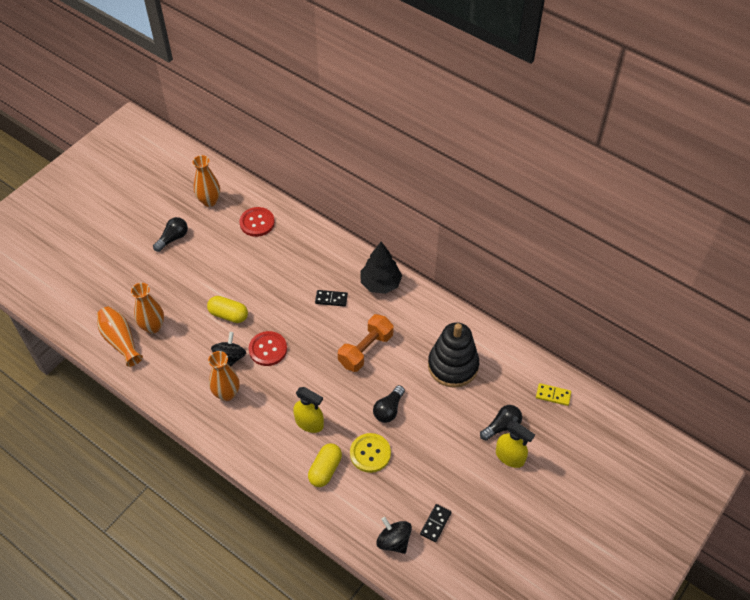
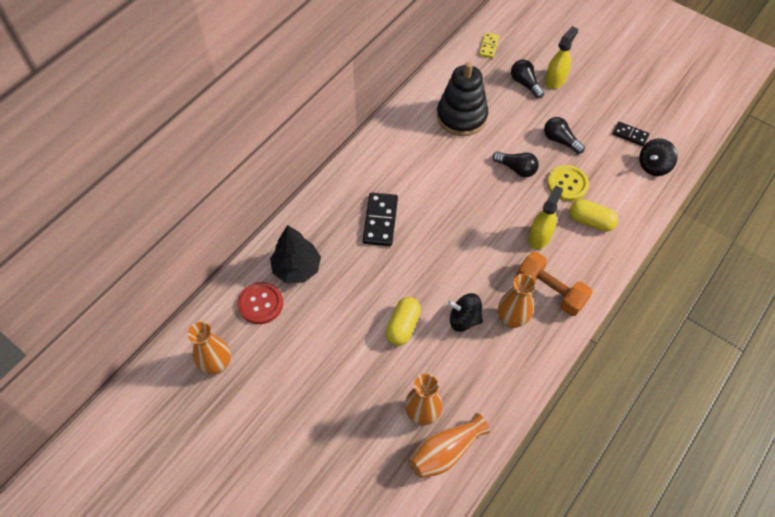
camera: 90 degrees left, 5 degrees up
black light bulb [153,217,188,252] -> black light bulb moved to [544,117,585,154]
red button [249,331,287,366] -> none
black domino [315,290,348,307] -> black domino [363,192,398,246], size x1.65
orange dumbbell [338,314,394,372] -> orange dumbbell moved to [516,252,593,316]
black tree [360,242,402,294] -> black tree moved to [270,225,321,283]

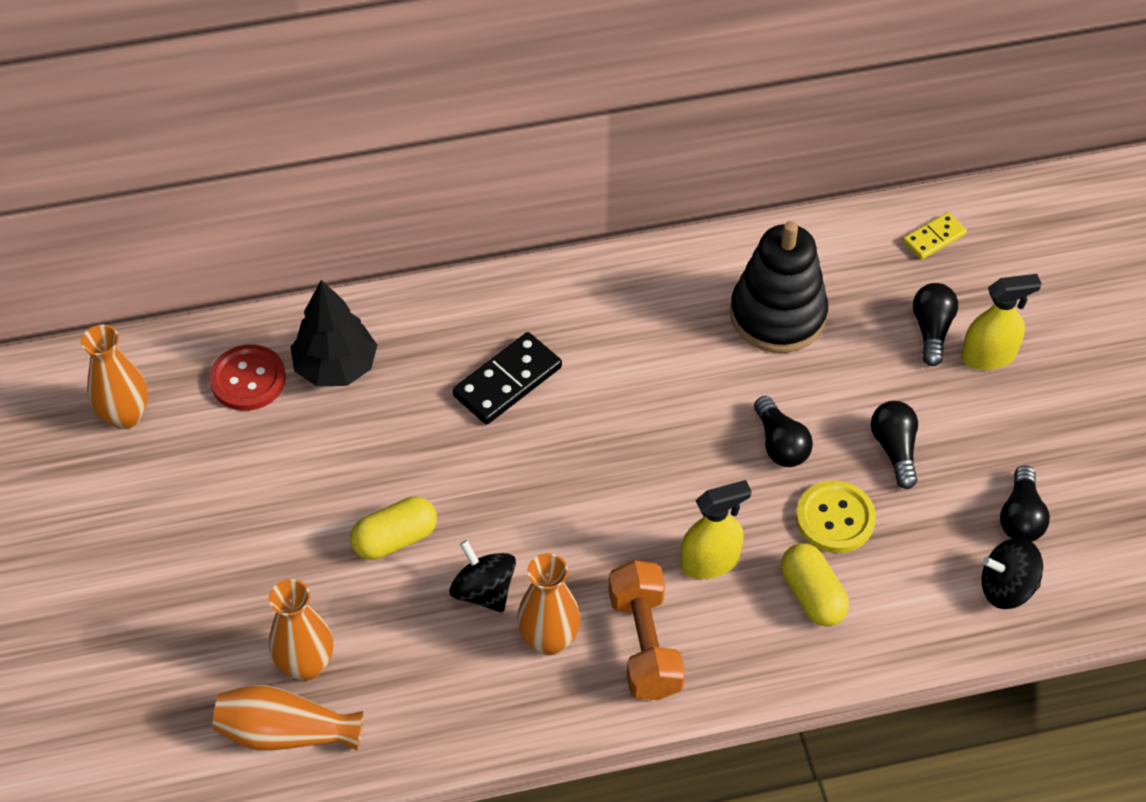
camera: 40 degrees right, 5 degrees down
black domino [613,122,649,146] -> black light bulb [1000,465,1050,541]

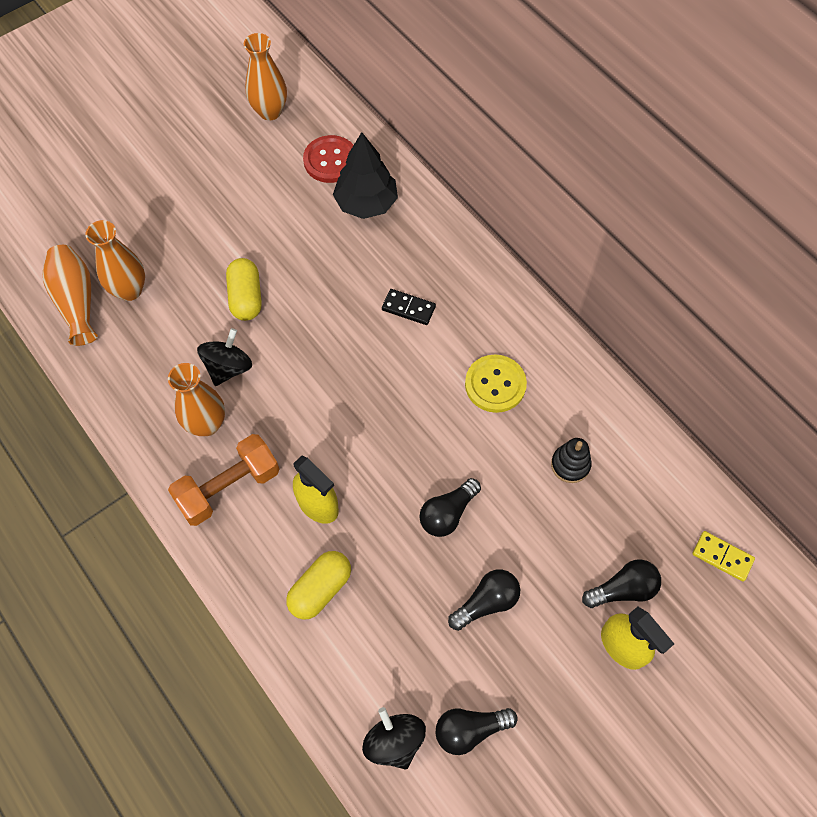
camera: 65 degrees right, 10 degrees up
yellow capsule [350,496,437,560] -> yellow capsule turned 45 degrees clockwise [226,258,262,321]
black domino [452,332,562,424] -> black domino [382,289,436,325], size x0.60
black stacking toy [730,221,828,353] -> black stacking toy [551,438,592,483], size x0.47
yellow button [796,480,876,553] -> yellow button moved to [465,354,527,413]

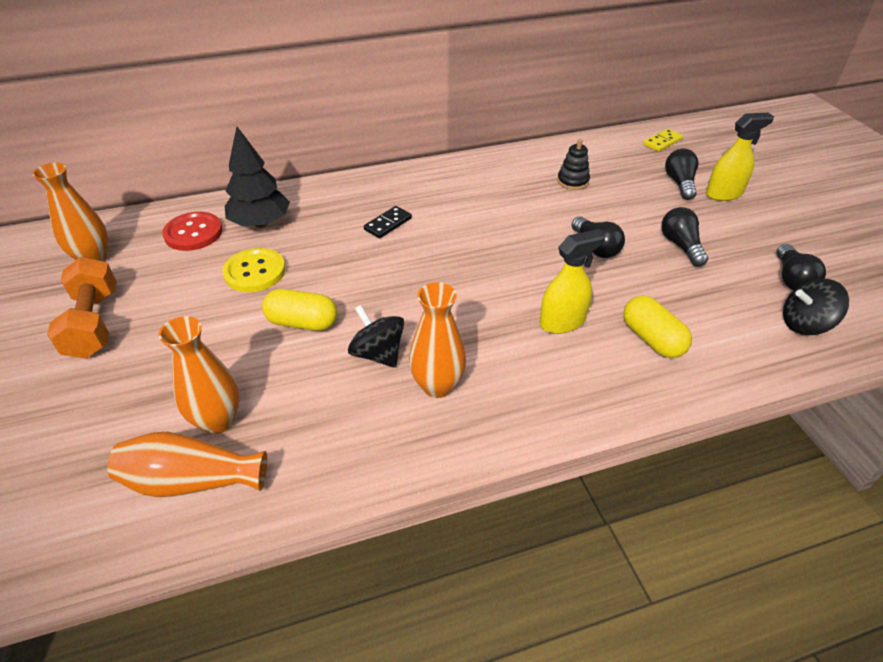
camera: 70 degrees left, 20 degrees down
orange dumbbell [168,434,280,526] -> orange dumbbell moved to [47,257,117,359]
yellow button [465,354,527,413] -> yellow button moved to [222,248,286,292]

